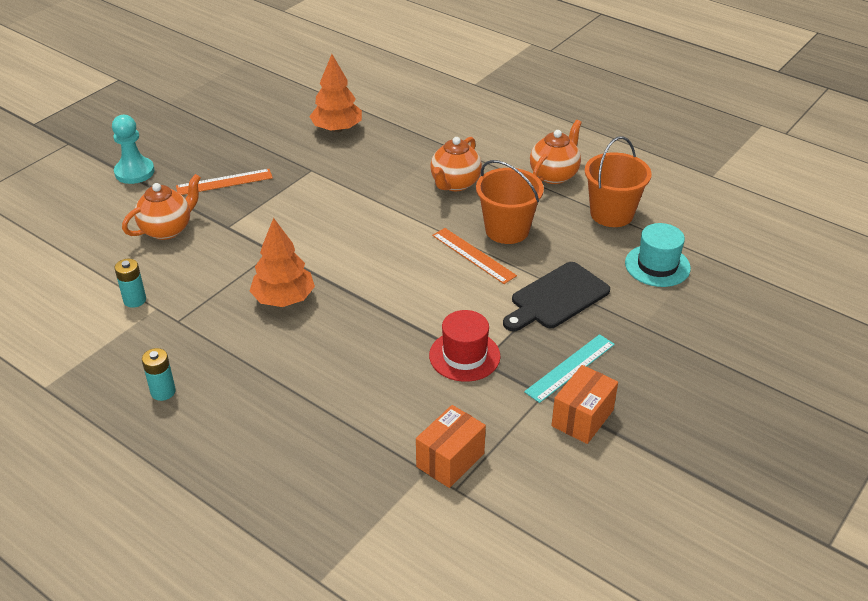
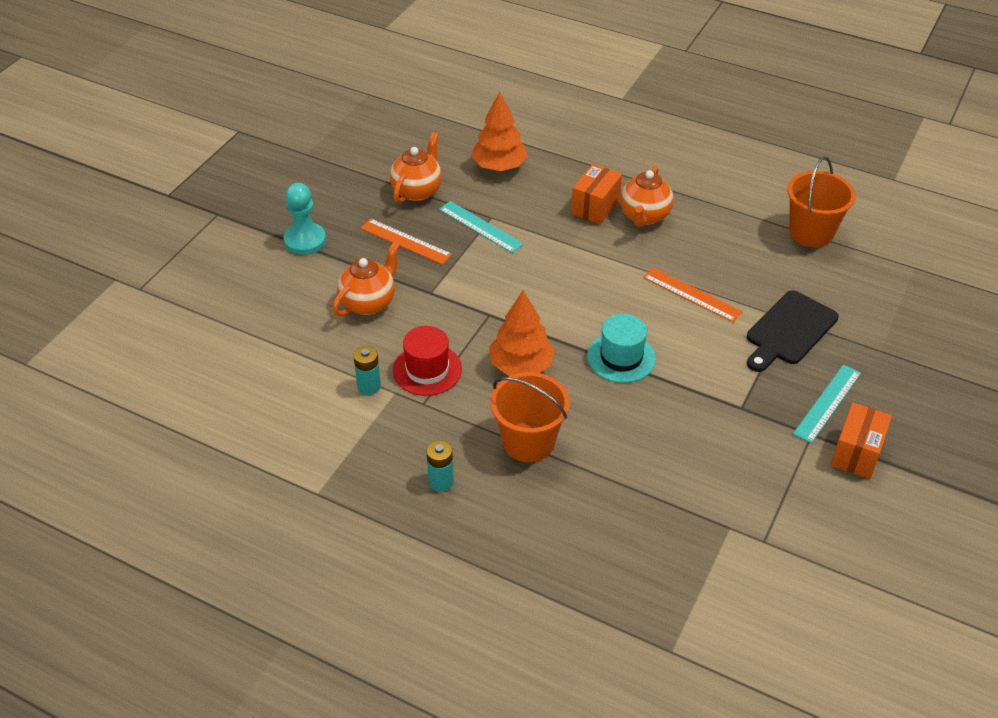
camera: 10 degrees left, 5 degrees up
orange ruler [176,169,273,195] -> orange ruler turned 60 degrees clockwise [360,219,452,265]
orange box [416,405,486,488] -> orange box moved to [571,164,622,225]
red hat [429,310,500,382] -> red hat moved to [393,326,462,396]
orange bucket [476,160,544,244] -> orange bucket moved to [490,372,570,462]
orange teapot [530,120,582,184] -> orange teapot moved to [390,132,442,203]
turquoise hat [625,223,691,287] -> turquoise hat moved to [587,314,656,383]
none -> turquoise ruler [439,201,524,253]

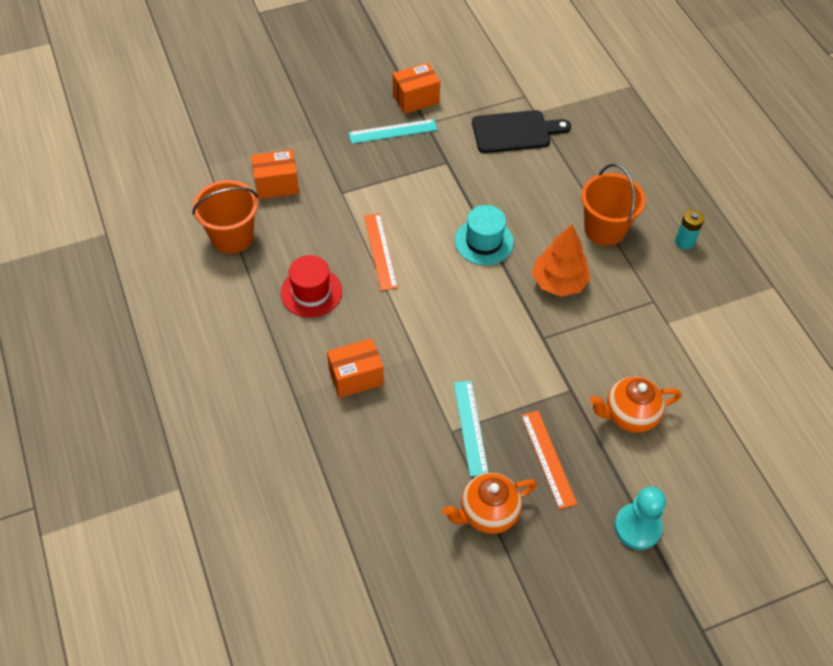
camera: 140 degrees left, 10 degrees up
turquoise battery [353,346,381,395] -> none
red hat [393,326,462,396] -> red hat moved to [281,255,342,318]
orange tree [471,92,528,171] -> none
orange teapot [620,166,674,227] -> none
black cutting board [747,290,839,372] -> black cutting board moved to [472,110,571,153]
none -> orange box [251,150,299,199]

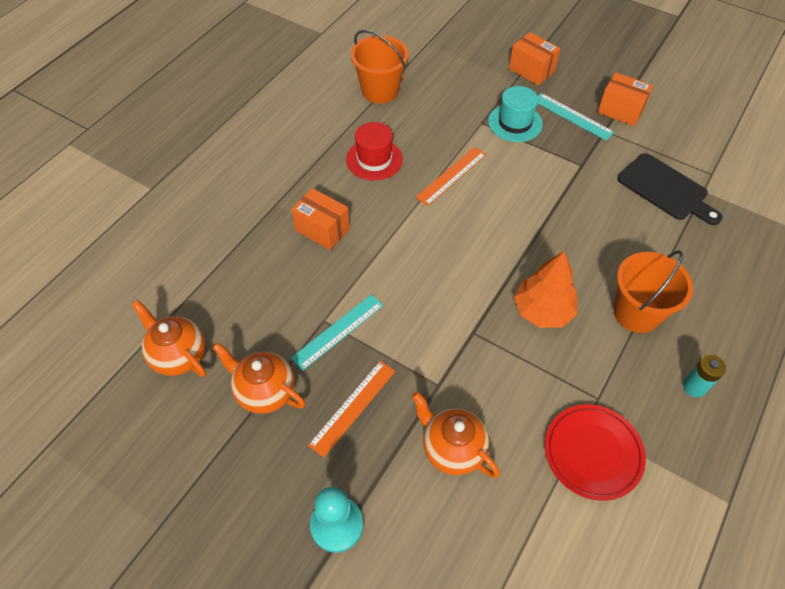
camera: 55 degrees right, 0 degrees up
orange box [251,150,299,199] -> orange box moved to [509,32,560,85]
turquoise hat [455,205,514,265] -> turquoise hat moved to [488,86,543,142]
none -> orange teapot [131,300,206,377]
none -> red plate [545,404,646,501]

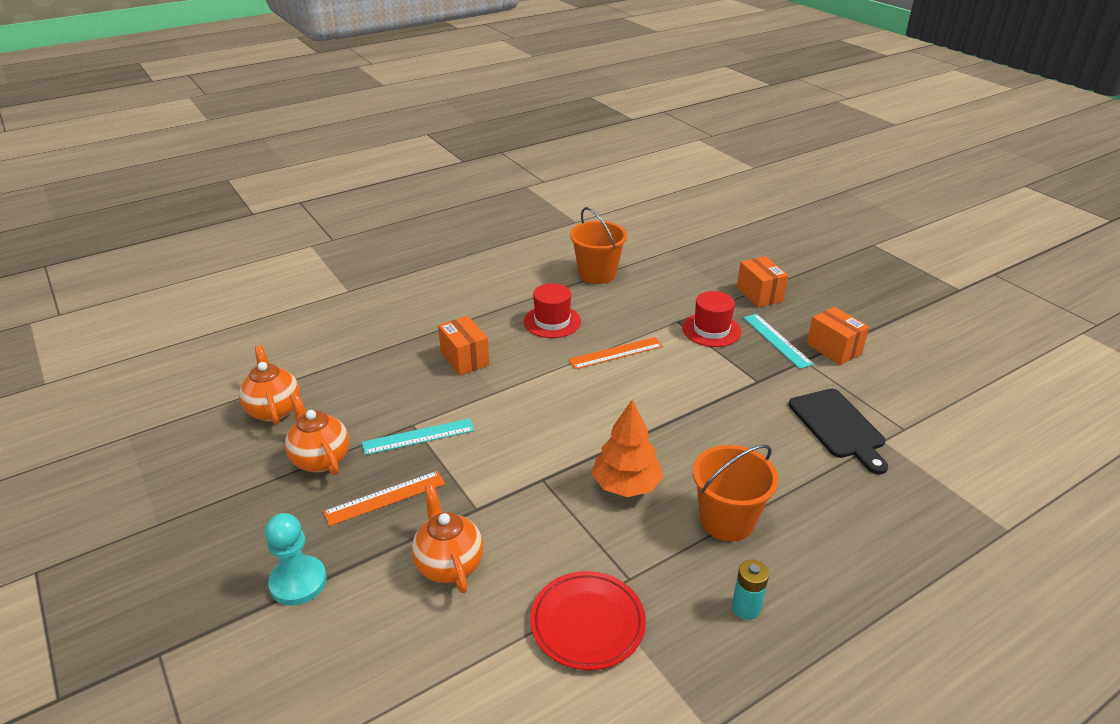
camera: 25 degrees right, 20 degrees down
turquoise hat [488,86,543,142] -> red hat [682,291,741,347]

